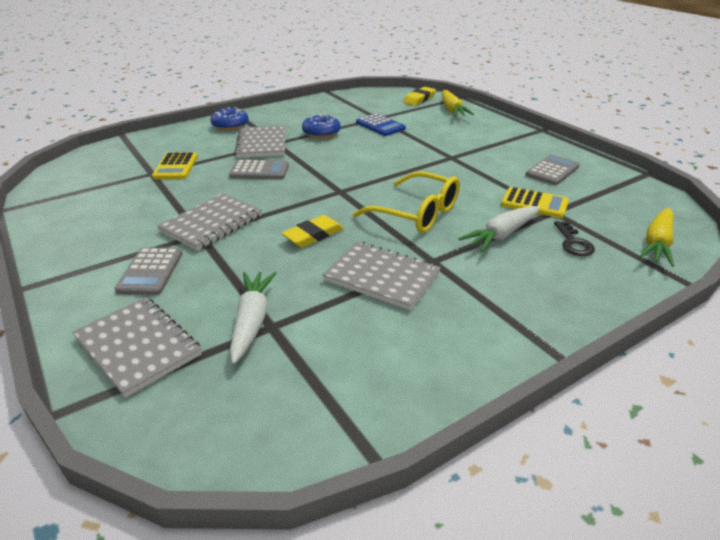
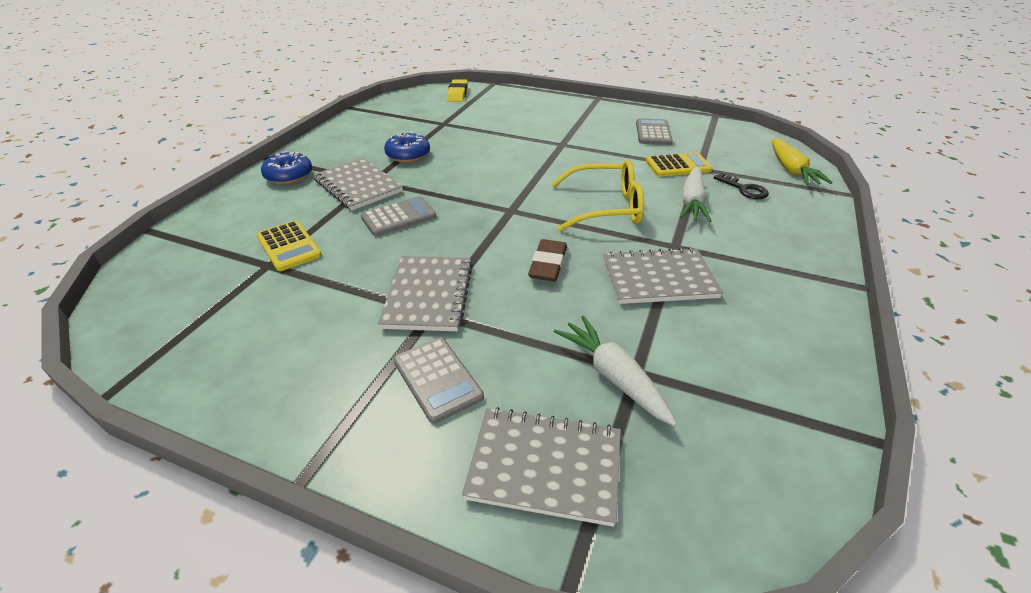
camera: 35 degrees left, 5 degrees up
yellow eraser [282,215,344,248] -> brown eraser [528,239,567,281]
blue calculator [356,113,406,136] -> none
yellow carrot [442,90,474,116] -> none

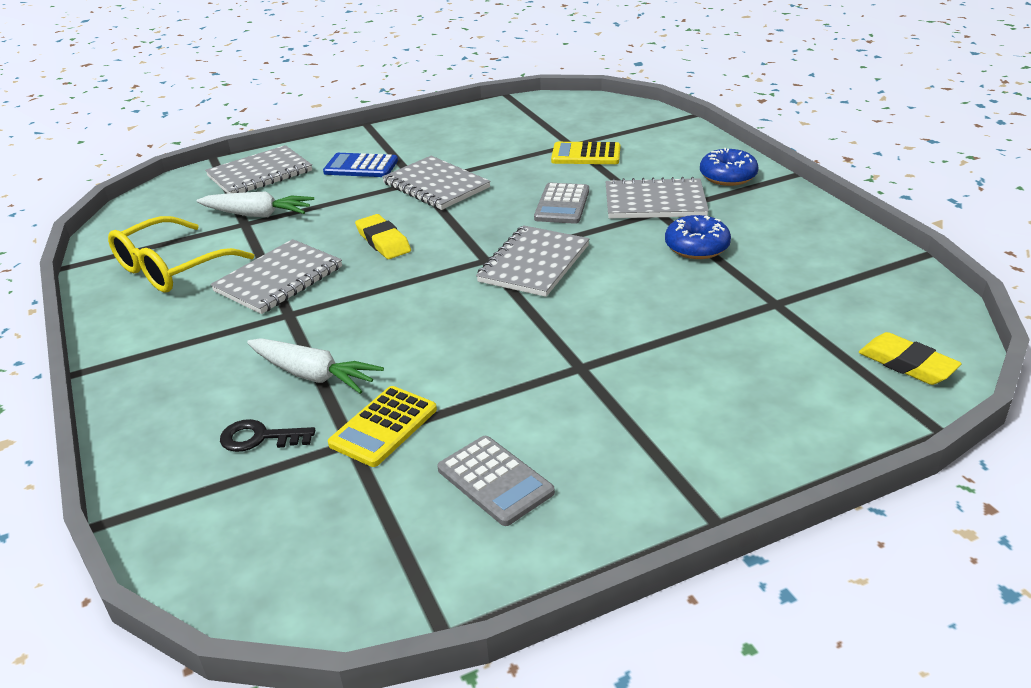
camera: 135 degrees right, 5 degrees down
grey calculator [393,337,484,424] -> blue calculator [323,153,398,177]
brown eraser [528,239,567,281] -> yellow eraser [355,214,411,259]
yellow glasses [551,160,644,231] -> yellow glasses moved to [108,216,254,293]
white carrot [680,167,711,222] -> white carrot turned 150 degrees clockwise [247,338,384,394]
yellow carrot [772,138,833,185] -> none
none -> grey notebook [476,225,590,297]

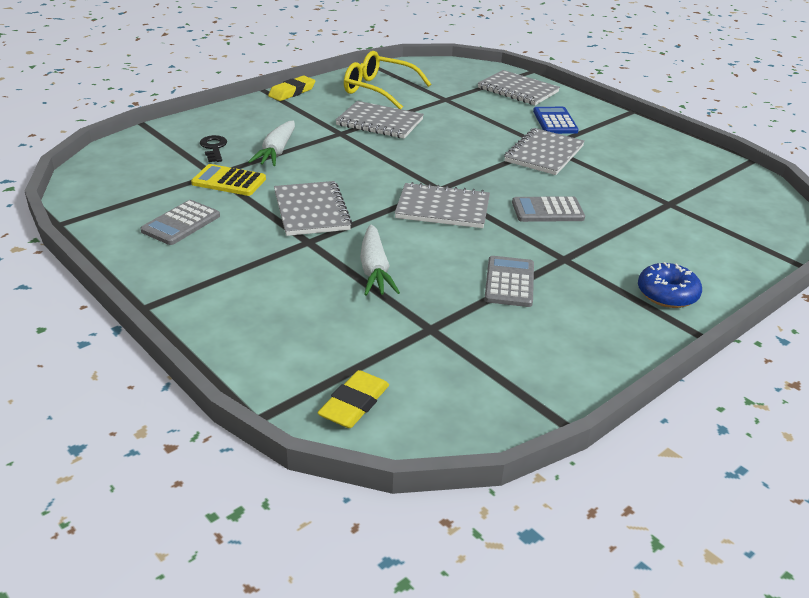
camera: 70 degrees right, 0 degrees up
white carrot [197,191,314,217] -> white carrot moved to [360,224,400,296]
yellow eraser [355,214,411,259] -> yellow eraser moved to [268,76,316,101]
yellow calculator [551,142,620,164] -> none
grey notebook [605,177,709,218] -> grey notebook moved to [274,181,352,236]
blue donut [665,215,731,259] -> grey calculator [484,256,534,307]

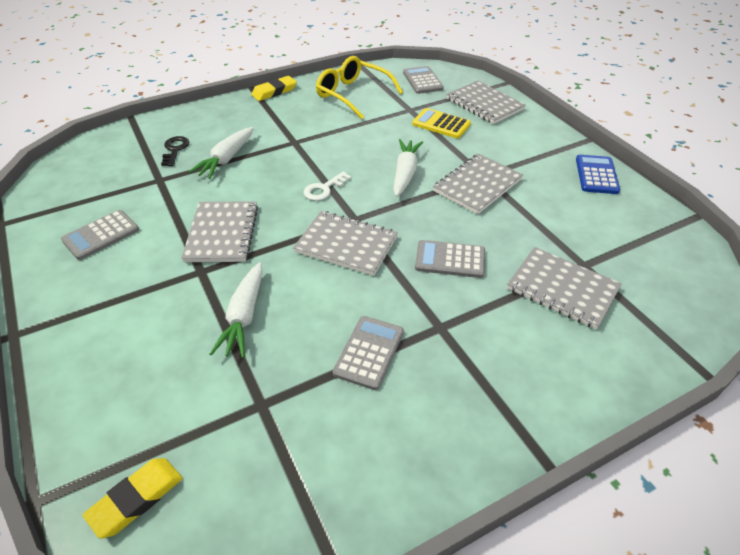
camera: 15 degrees right, 10 degrees up
yellow calculator [191,164,266,196] -> yellow calculator moved to [412,108,471,138]
grey notebook [336,101,424,139] -> grey notebook moved to [507,247,622,329]
blue calculator [533,107,579,134] -> blue calculator moved to [576,155,620,194]
blue donut [638,262,702,308] -> none
none -> white key [304,171,351,201]
none -> white carrot [393,139,423,197]
none -> grey calculator [403,66,444,94]

